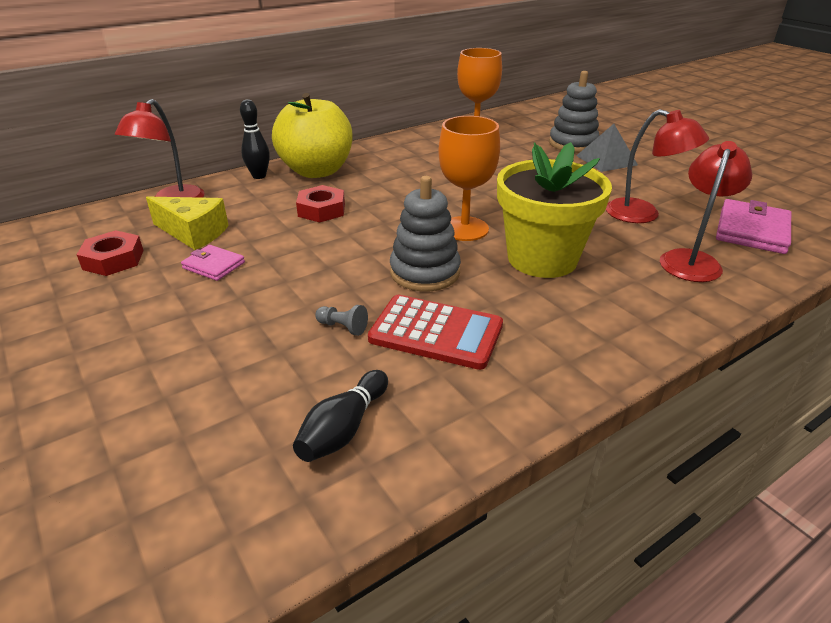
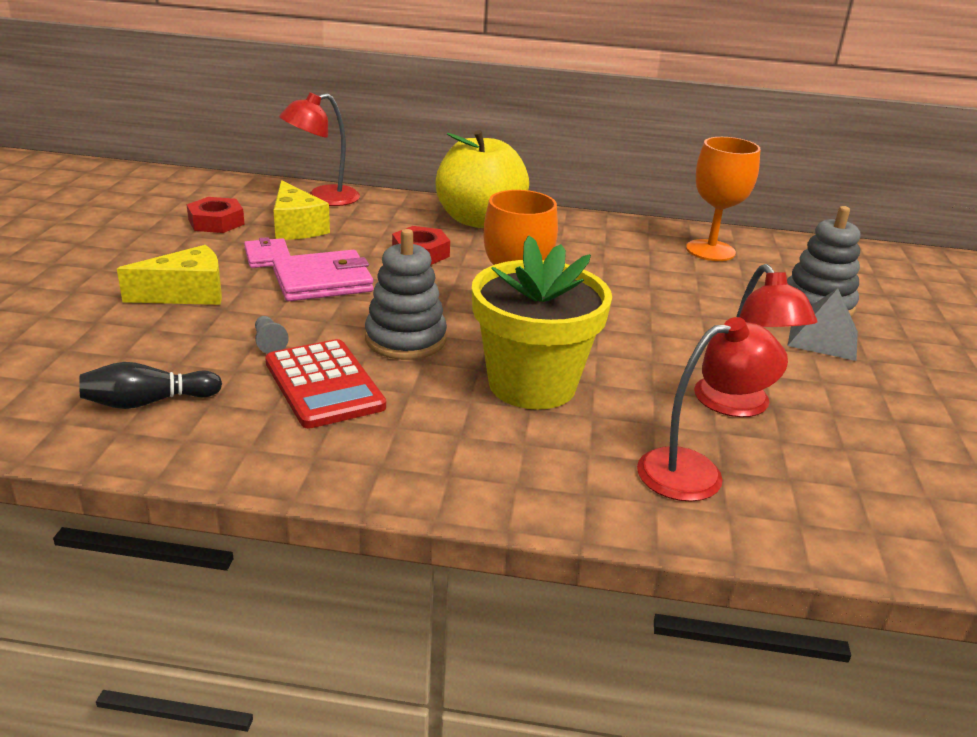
camera: 40 degrees right, 5 degrees down
black bowling pin [240,99,270,179] -> none
pink wallet [716,199,791,254] -> pink wallet moved to [272,250,373,301]
none -> yellow cheese [117,245,222,305]

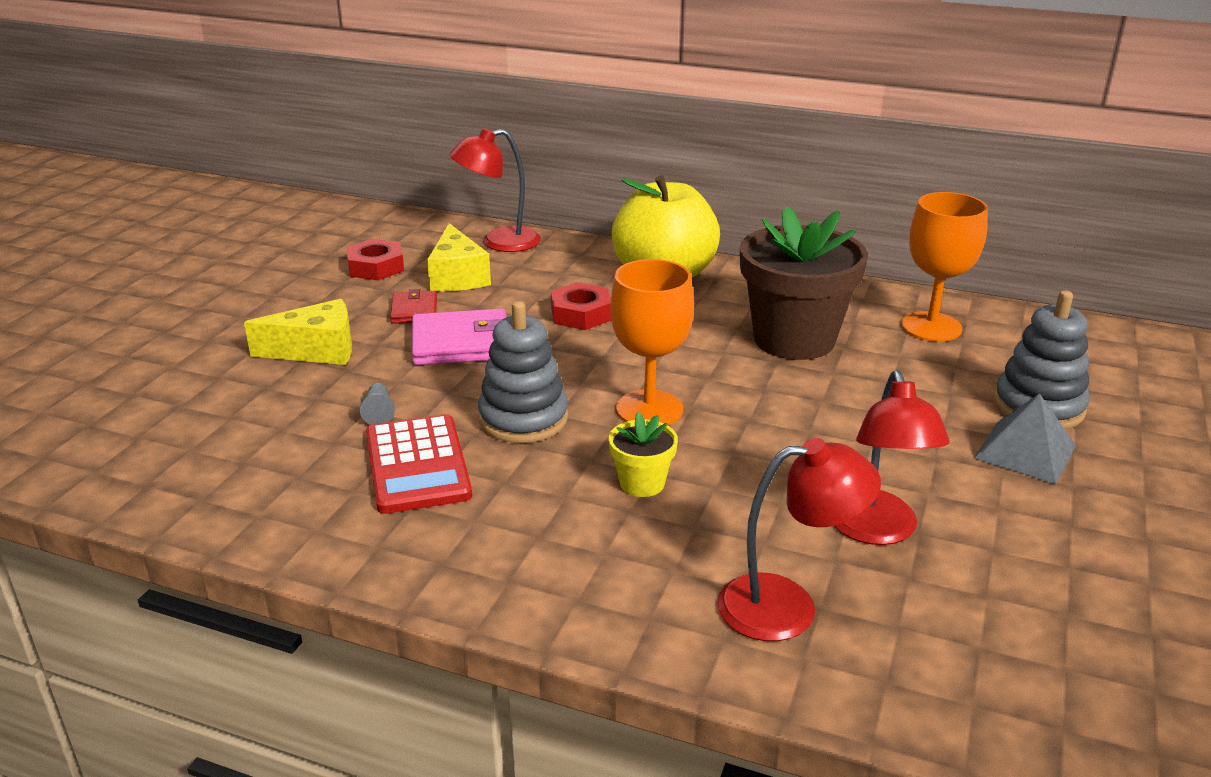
camera: 15 degrees right, 0 degrees up
black bowling pin [79,362,222,409] -> none
pink wallet [244,237,290,268] -> red wallet [390,289,437,324]
yellow flower pot [472,235,612,410] -> yellow flower pot [609,412,678,497], size x0.45
none -> brown flower pot [740,206,868,360]

